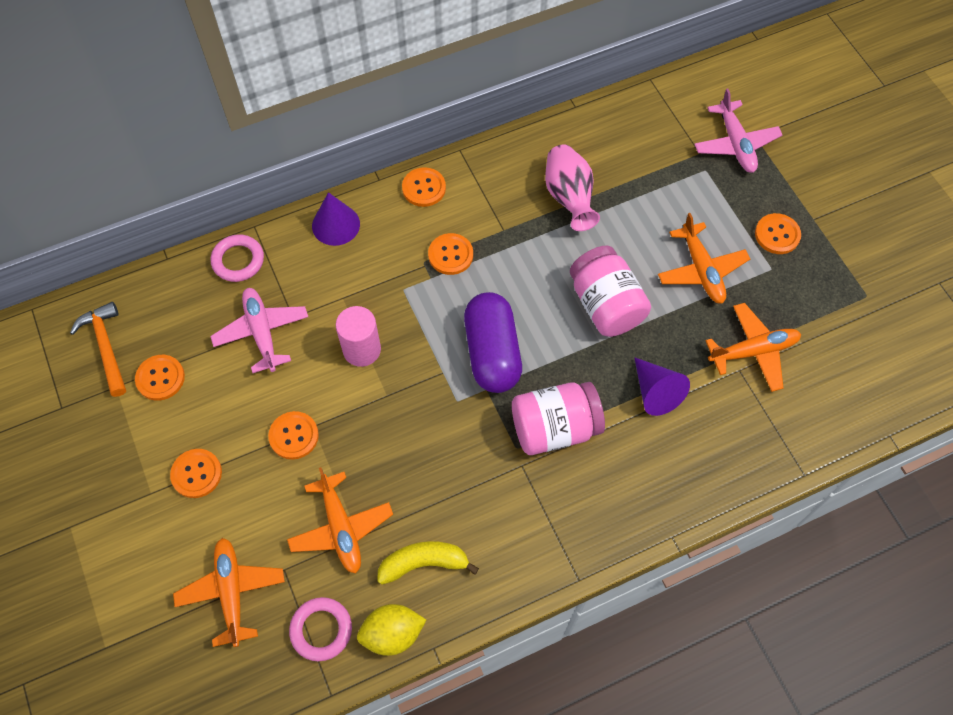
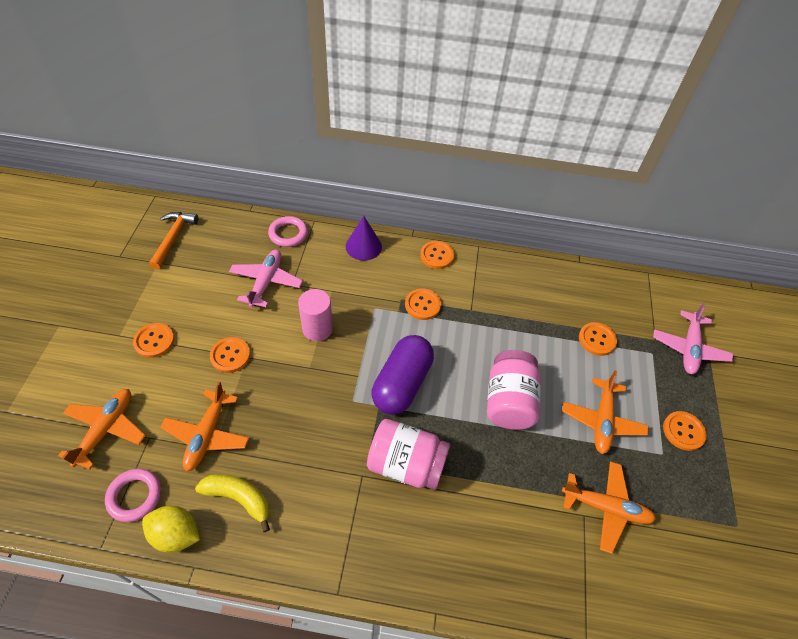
camera: 30 degrees right, 10 degrees down
orange button [135,355,185,401] -> orange button moved to [579,322,617,356]
pink vase [545,144,600,231] -> none
purple cone [634,357,690,416] -> none

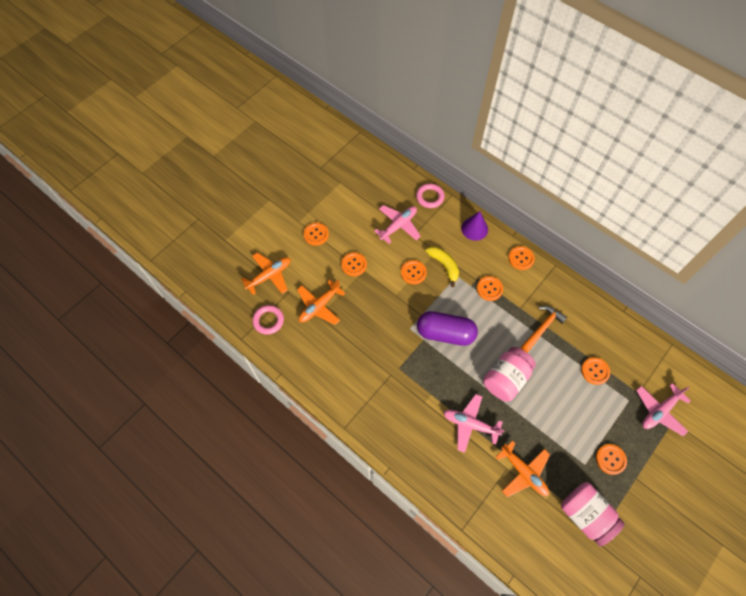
camera: 35 degrees right, 10 degrees up
yellow lemon [142,506,200,553] -> none
orange hammer [149,212,199,269] -> orange hammer moved to [521,306,567,353]
yellow banana [195,474,270,532] -> yellow banana moved to [426,246,459,287]
pink cylinder [298,289,333,341] -> orange button [401,260,427,284]
pink jar [367,419,450,490] -> pink jar moved to [561,482,625,546]
purple capsule [372,335,434,415] -> purple capsule turned 45 degrees clockwise [417,311,478,346]
orange plane [562,371,649,454] -> none
none -> pink plane [443,394,505,453]

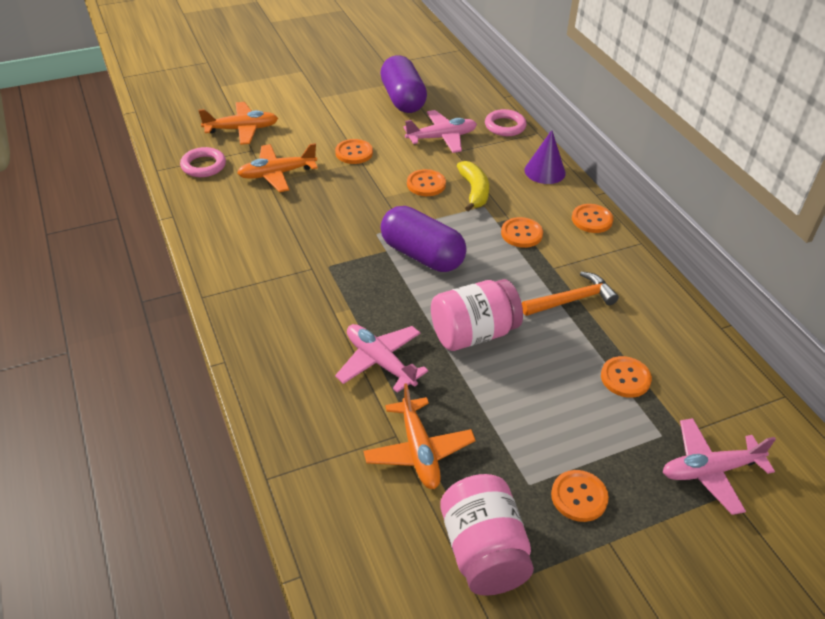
camera: 25 degrees right, 20 degrees down
orange button [304,223,329,246] -> none
none -> purple capsule [380,55,427,113]

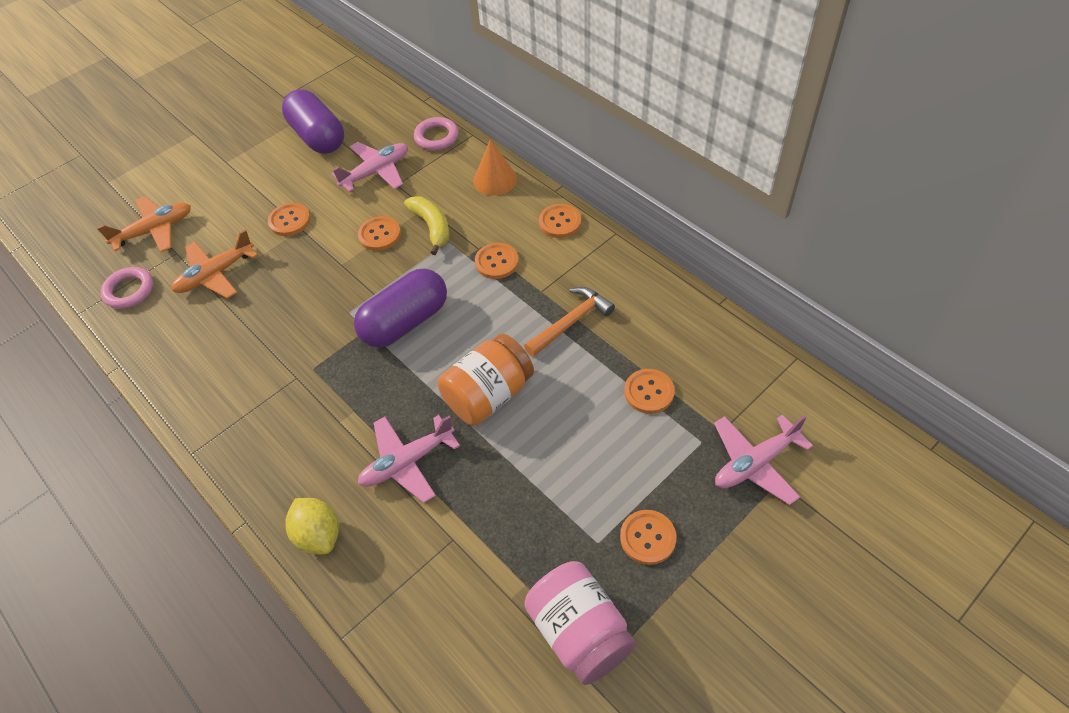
camera: 15 degrees left, 10 degrees up
pink plane [335,324,428,393] -> pink plane turned 60 degrees counterclockwise [358,415,460,503]
orange plane [363,383,476,489] -> none
purple capsule [381,206,467,272] -> purple capsule turned 60 degrees counterclockwise [354,268,447,348]
pink jar [431,279,523,351] -> orange jar [438,334,534,426]
purple cone [524,130,566,184] -> orange cone [474,139,517,195]
none -> yellow lemon [285,498,339,554]

